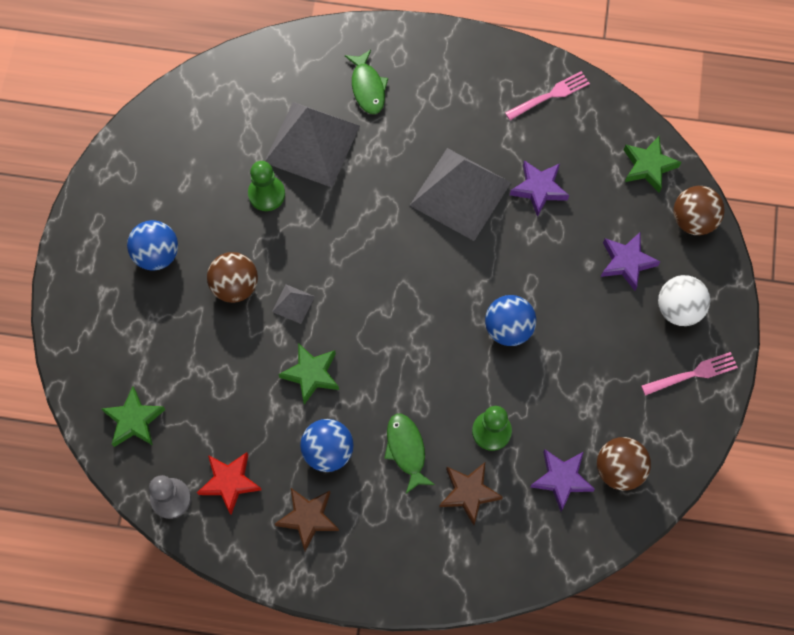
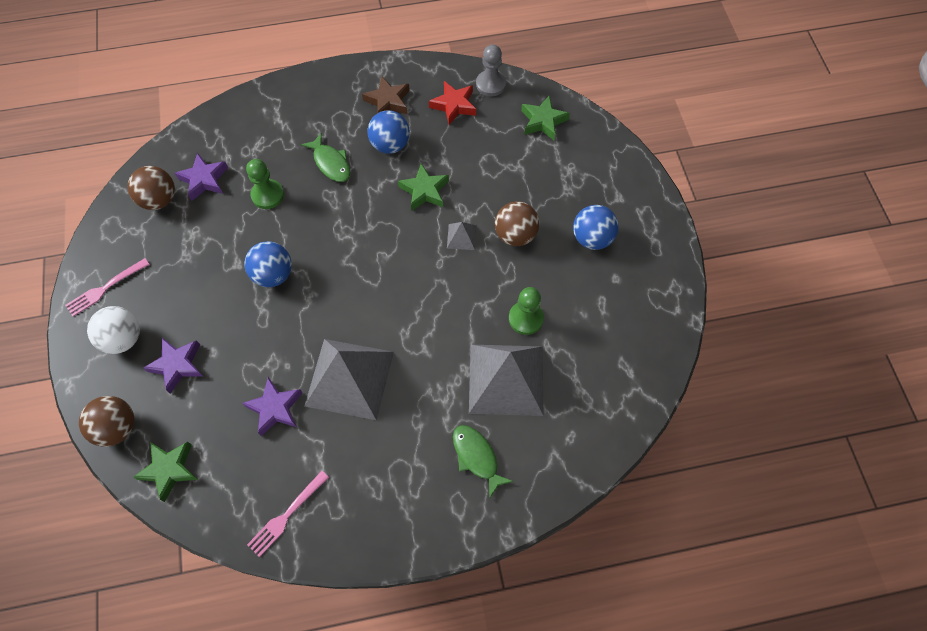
camera: 160 degrees right, 5 degrees down
brown star [439,462,503,525] -> none

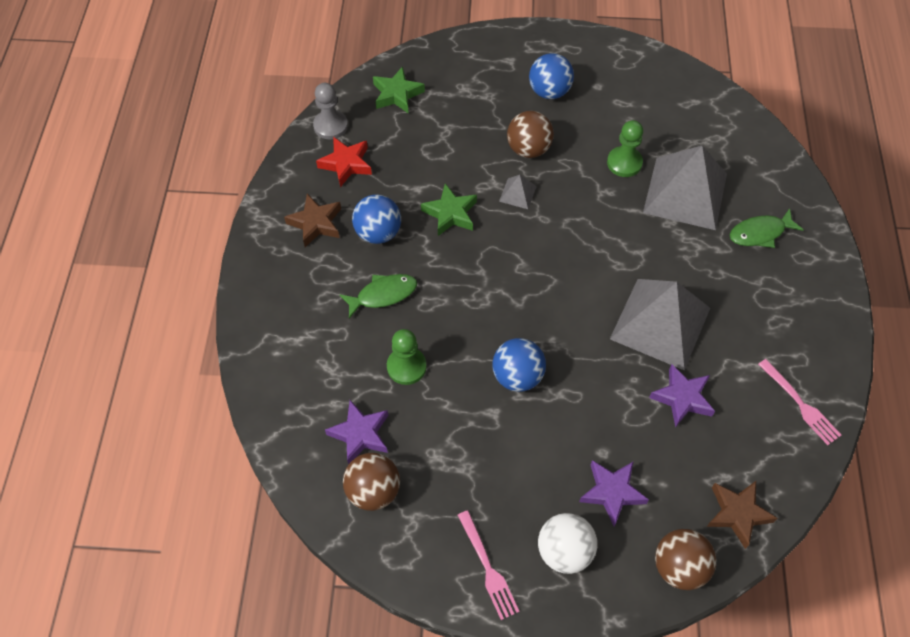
camera: 75 degrees left, 5 degrees down
green star [133,442,198,502] -> brown star [707,481,778,549]

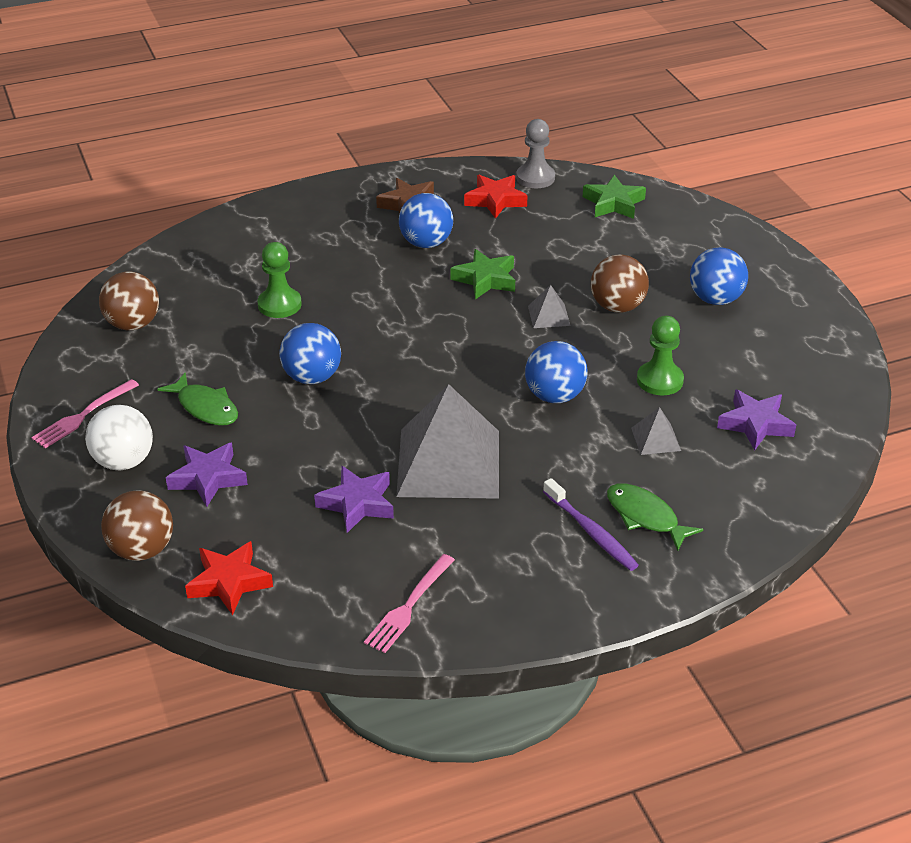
camera: 65 degrees right, 20 degrees down
purple star [325,400,388,465] -> purple star moved to [717,390,796,450]
green fish [339,274,417,319] -> green fish moved to [157,373,238,426]
grey pyramid [643,146,727,230] -> grey pyramid [631,407,681,455], size x0.42
brown star [707,481,778,549] -> red star [185,541,273,616]
none -> blue ball [525,341,588,403]
none -> purple toothbrush [543,478,639,571]

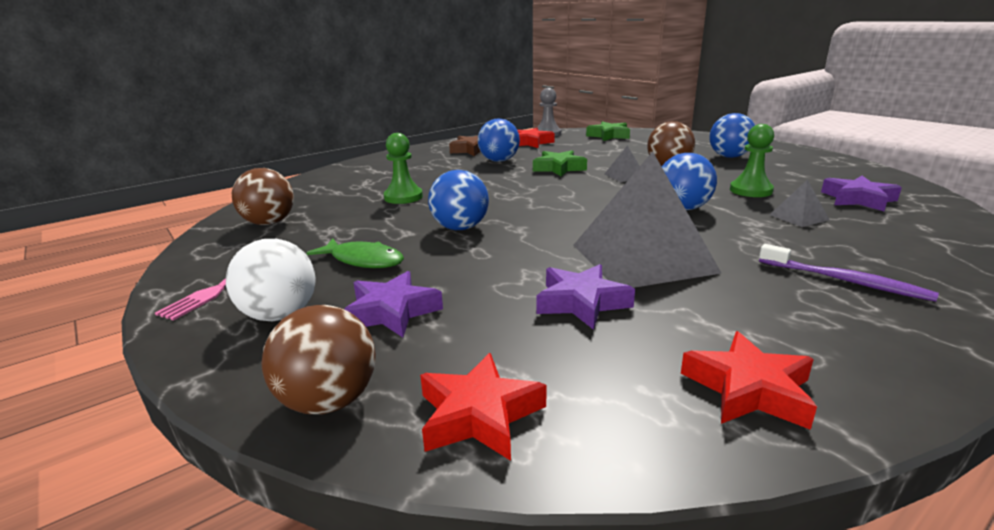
camera: 15 degrees left, 15 degrees down
pink fork [364,554,455,653] -> red star [681,331,817,430]
green fish [607,483,703,551] -> none

